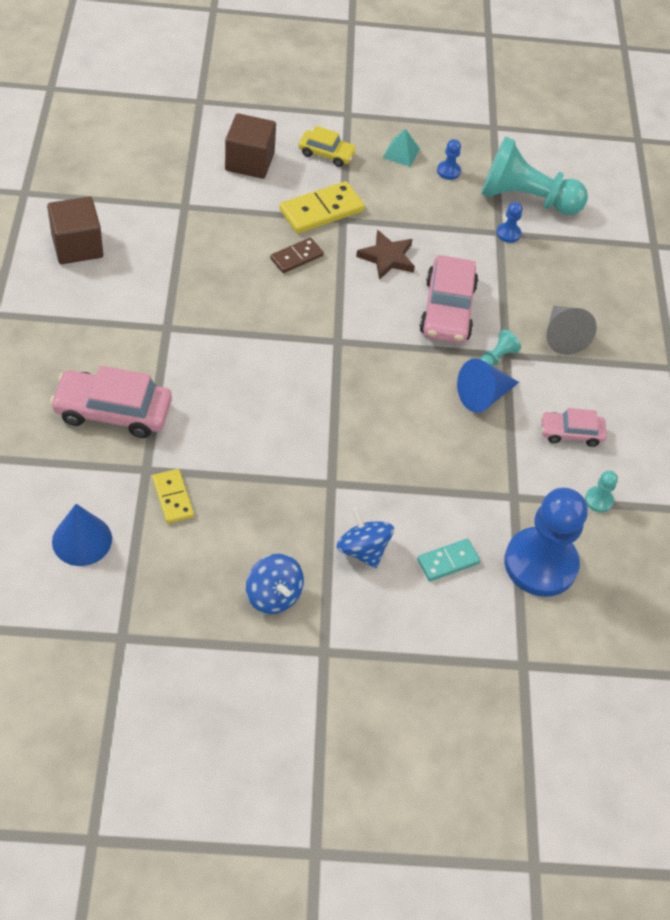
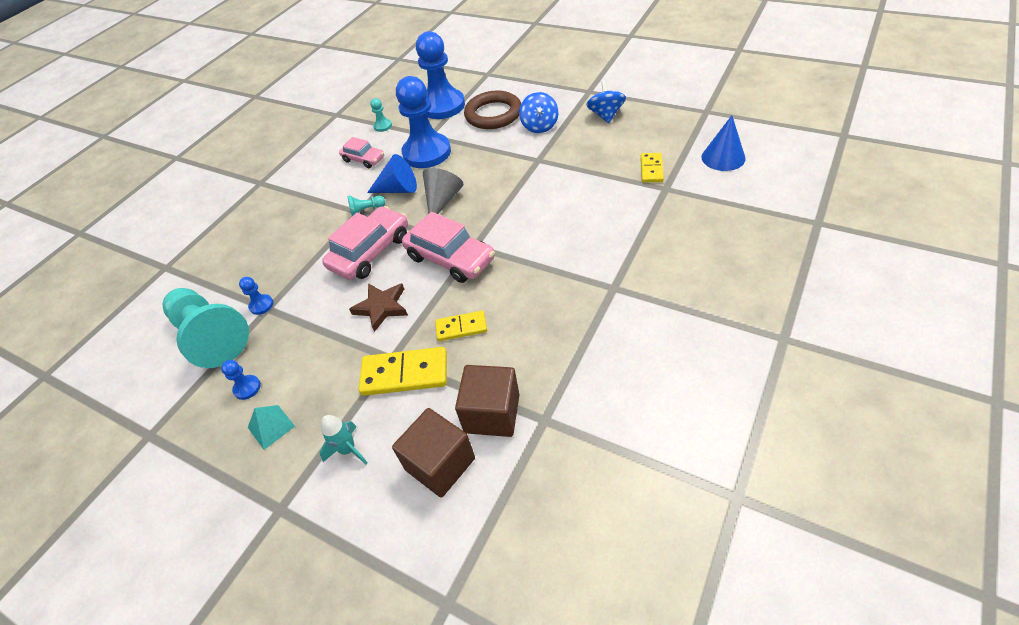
camera: 140 degrees left, 5 degrees down
brown cube [47,197,103,264] -> brown cube moved to [455,365,519,437]
pink car [50,366,172,438] -> pink car moved to [402,212,495,283]
brown domino [270,237,324,273] -> yellow domino [435,311,487,341]
yellow car [298,126,357,167] -> turquoise rocket [320,415,368,464]
turquoise domino [417,539,480,581] -> brown ring [464,90,521,129]
grey cone [546,306,597,355] -> grey cone moved to [423,168,464,214]
none -> blue pawn [396,76,451,168]

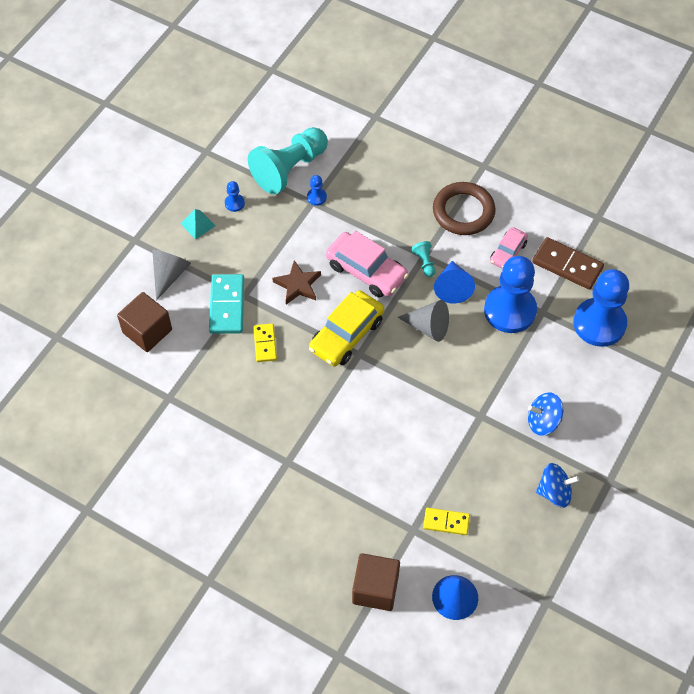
camera: 85 degrees right, 10 degrees up
turquoise rocket [320,415,368,464] -> grey cone [152,249,191,301]
yellow domino [359,347,447,396] -> turquoise domino [209,274,244,334]
turquoise pawn [370,98,392,132] -> brown domino [532,237,604,290]
pink car [402,212,495,283] -> yellow car [309,290,384,367]
brown cube [455,365,519,437] -> brown cube moved to [352,553,400,611]
brown ring [464,90,521,129] -> brown ring moved to [433,182,496,235]

